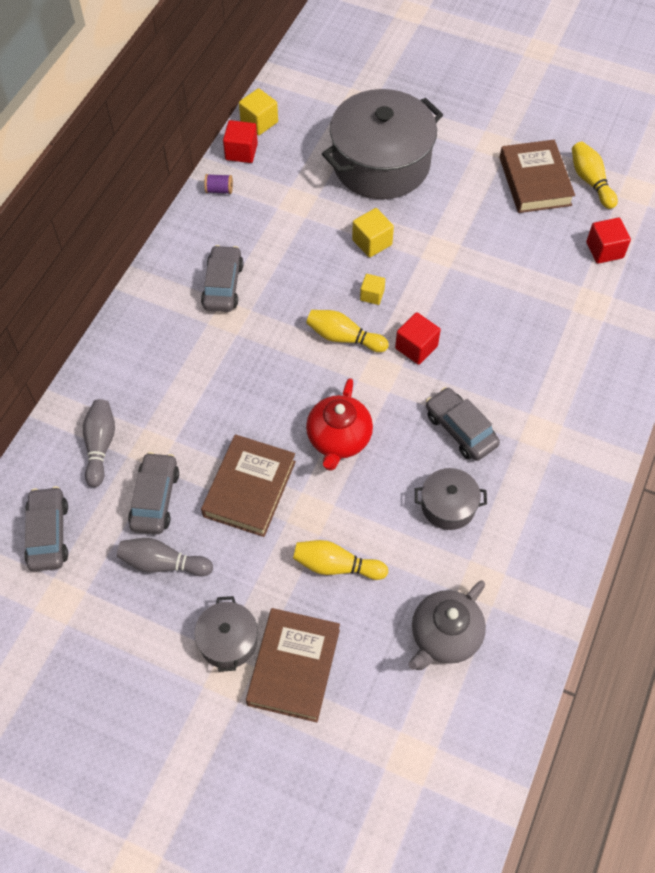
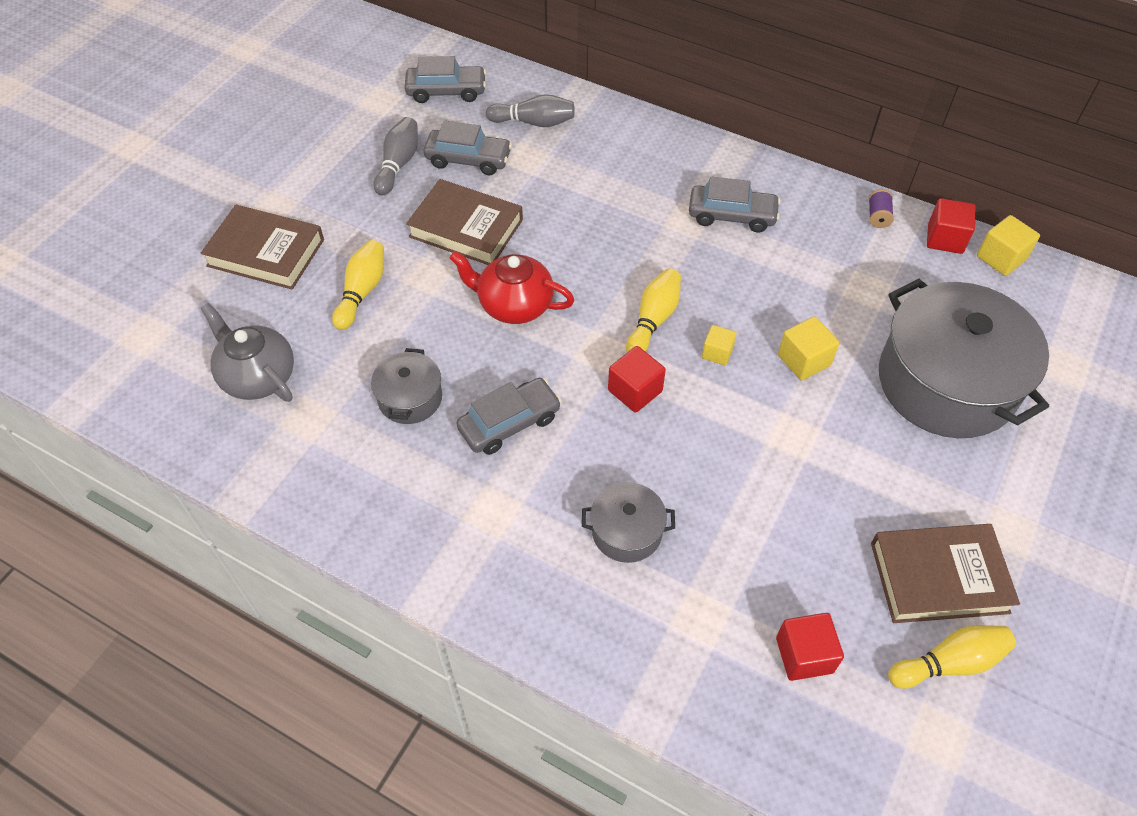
camera: 95 degrees right, 5 degrees down
grey pot [194,596,258,672] -> grey pot moved to [582,482,675,563]

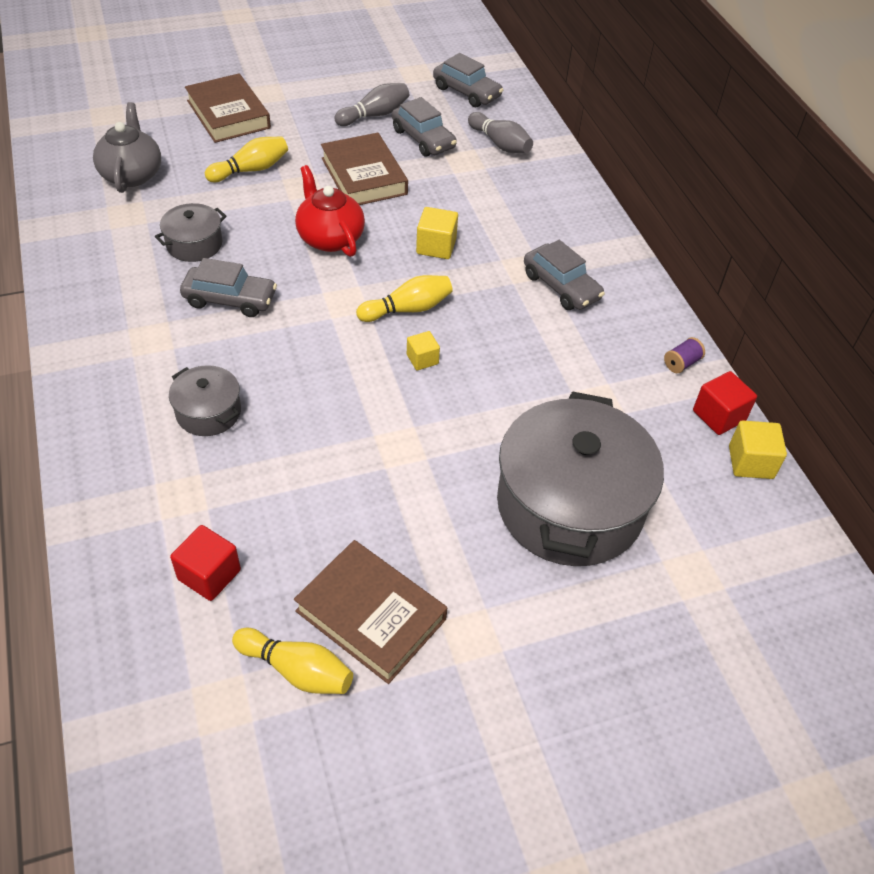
camera: 40 degrees right, 5 degrees down
red cube [608,346,666,413] -> none
yellow cube [778,316,839,381] -> yellow cube moved to [416,207,458,259]

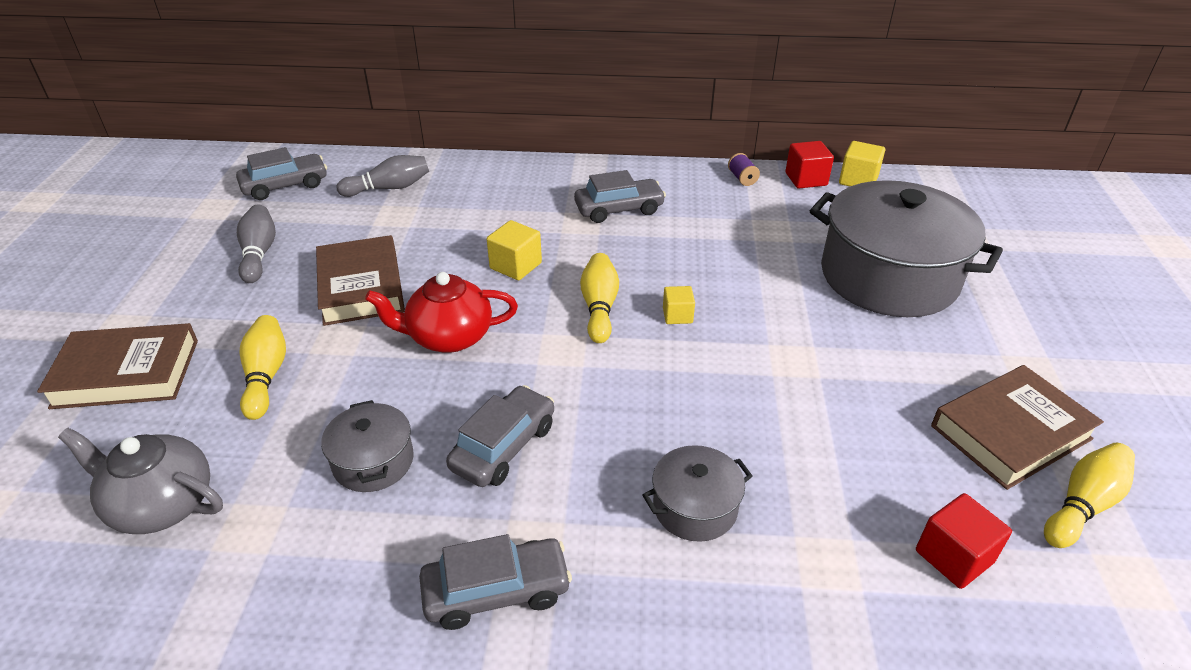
camera: 65 degrees left, 10 degrees down
brown book [321,133,408,205] -> brown book turned 75 degrees clockwise [316,235,405,326]
grey car [392,97,457,156] -> grey car moved to [419,534,572,630]

